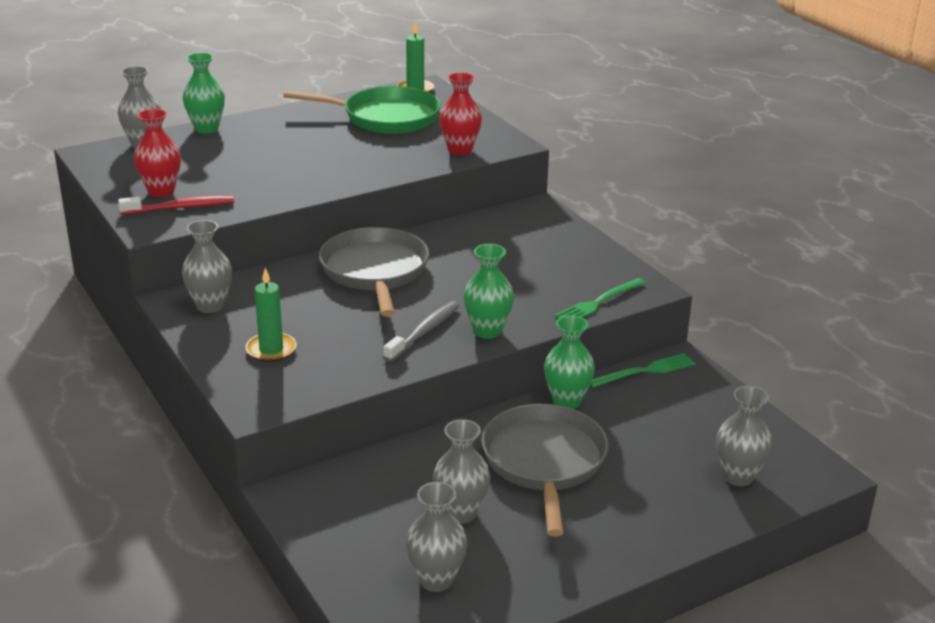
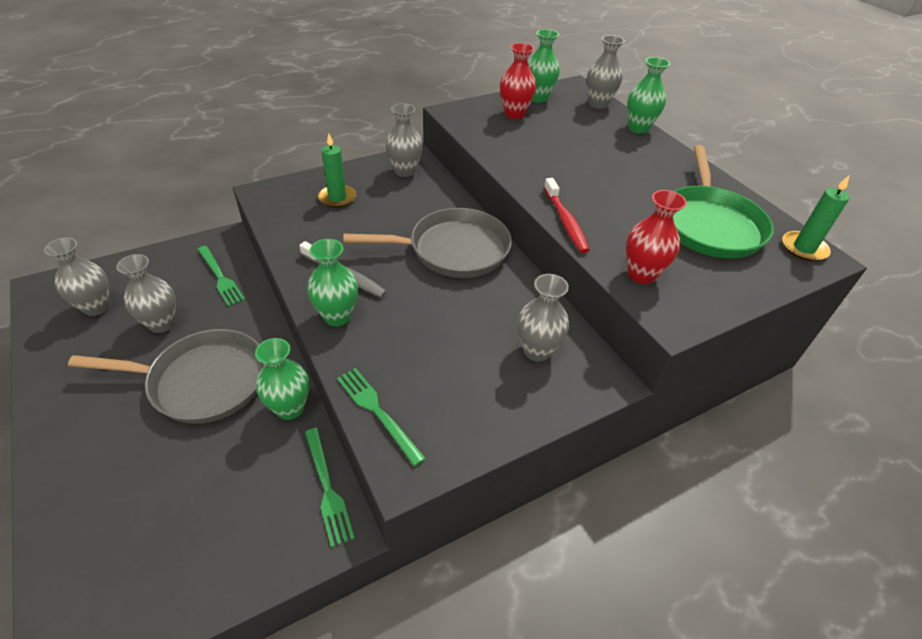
camera: 90 degrees right, 15 degrees up
red toothbrush [118,196,234,215] -> red toothbrush moved to [544,178,590,253]
grey vase [716,386,772,486] -> grey vase moved to [517,274,569,362]
none -> green fork [197,246,245,307]
none -> green vase [528,29,560,103]

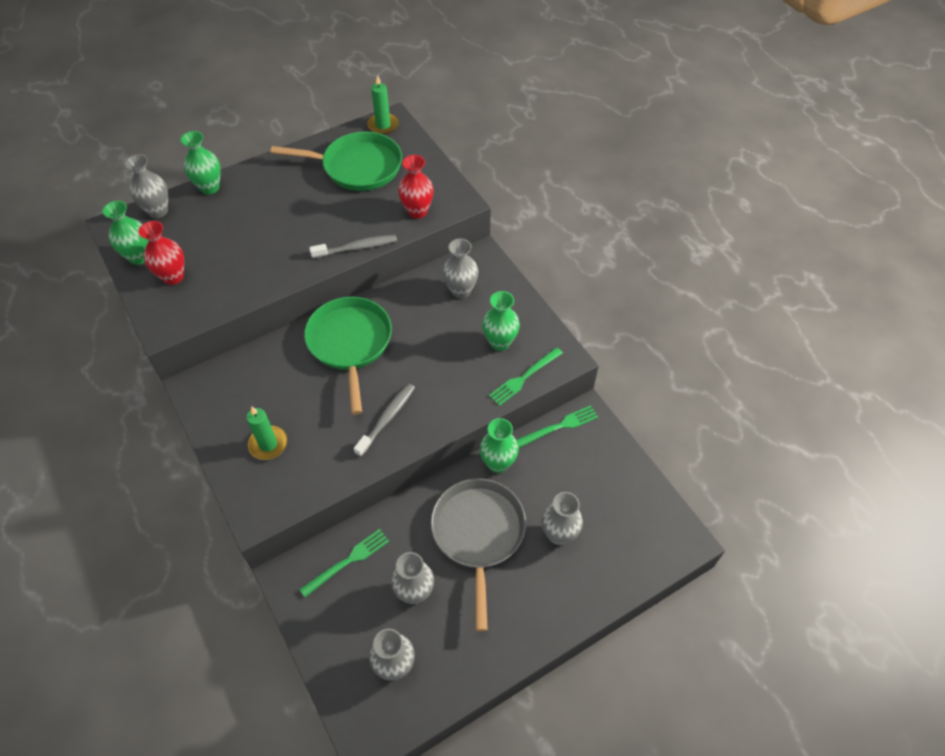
camera: 90 degrees left, 10 degrees up
green vase [307,239,358,326] -> green vase moved to [482,291,520,351]
grey pan [343,208,512,278] -> green pan [304,297,392,415]
grey vase [386,103,423,177] -> grey vase moved to [542,492,583,545]
red toothbrush [544,178,590,253] -> grey toothbrush [309,235,397,259]

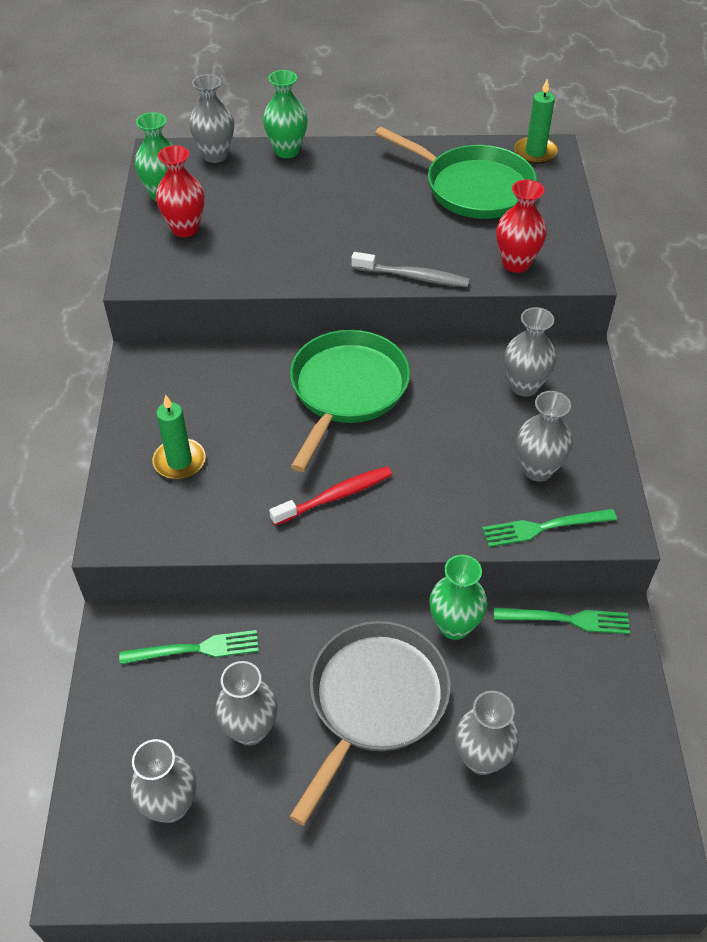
camera: 30 degrees right, 5 degrees down
grey toothbrush [354,384,415,457] -> red toothbrush [269,466,392,526]
green vase [482,291,520,351] -> grey vase [516,391,573,482]

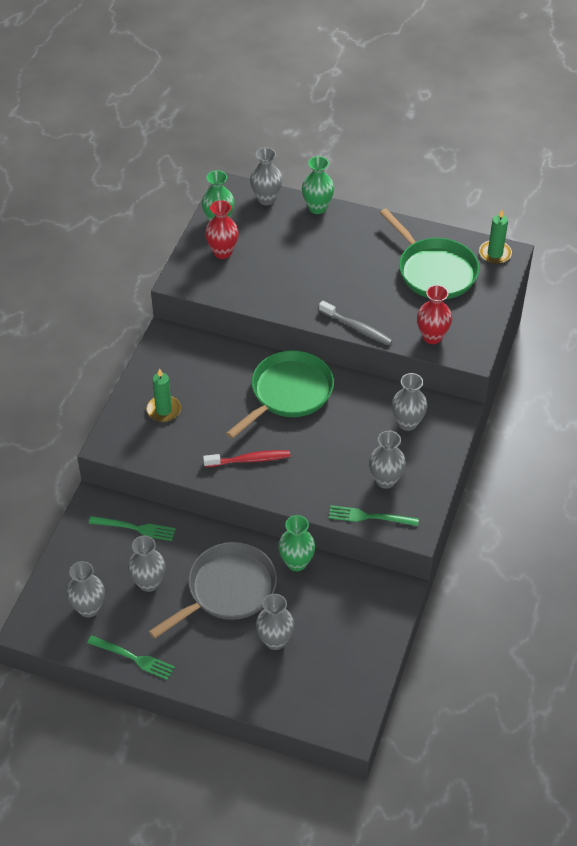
camera: 20 degrees right, 0 degrees up
green fork [494,608,630,634] -> green fork moved to [87,635,175,680]

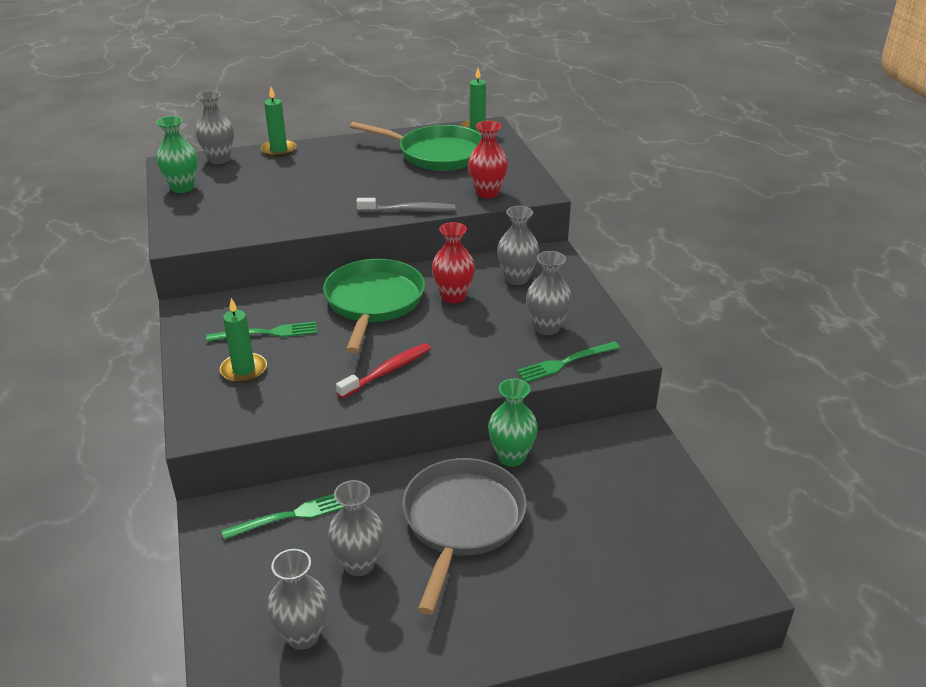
camera: 35 degrees left, 15 degrees down
green fork [87,635,175,680] -> green fork moved to [206,321,317,342]
red vase [205,200,239,259] -> red vase moved to [432,222,475,303]
grey vase [256,594,294,650] -> none
green vase [302,156,334,214] -> green candle [261,87,297,157]

